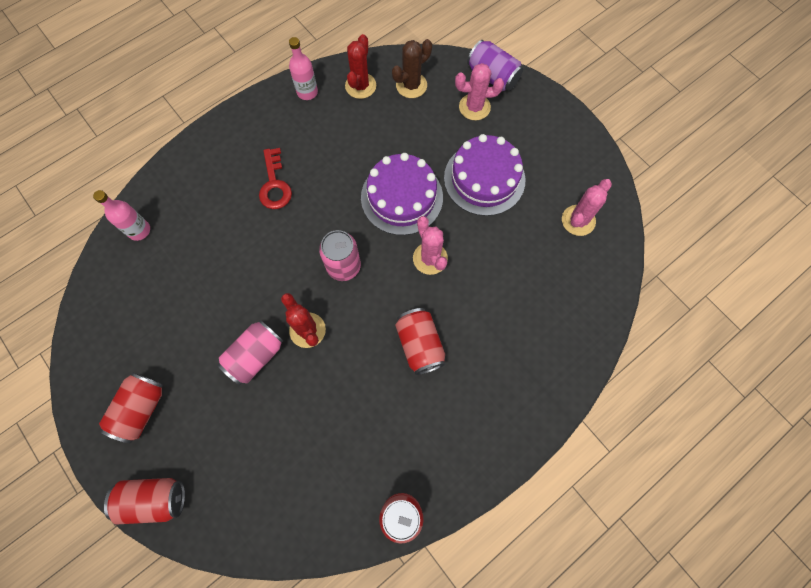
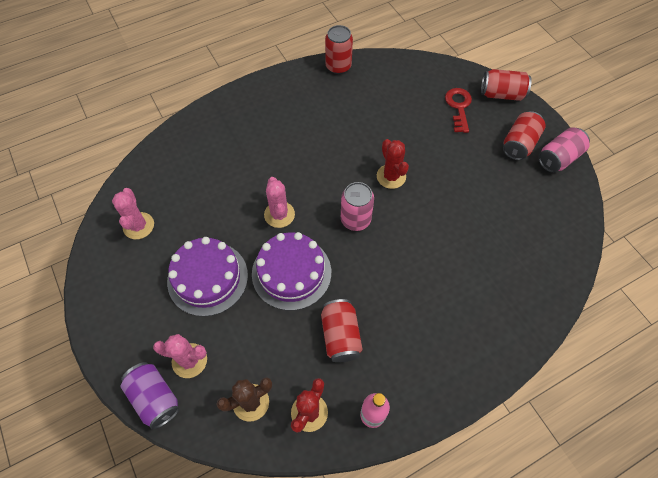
camera: 170 degrees left, 10 degrees down
pink bottle [93,190,150,241] -> none
pink can [217,320,283,385] -> pink can moved to [538,127,590,173]
red key [259,148,292,209] -> red key moved to [445,88,472,133]
red can [395,308,445,375] -> red can moved to [321,299,363,363]
pink cactus [562,179,612,236] -> pink cactus turned 60 degrees counterclockwise [112,188,154,239]

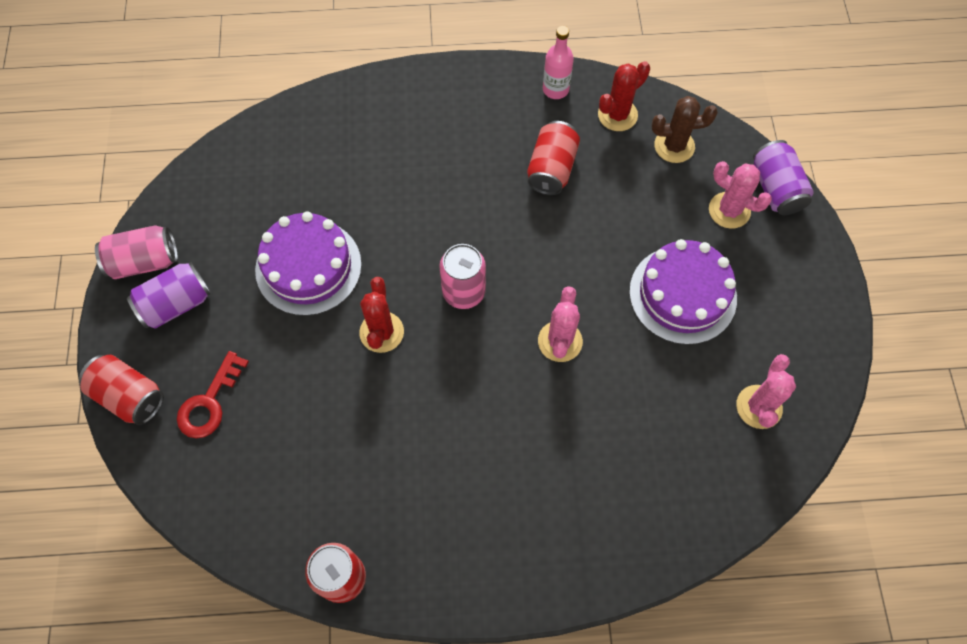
camera: 155 degrees left, 5 degrees up
purple cake [252,232,331,311] -> purple cake moved to [255,211,362,316]
red can [503,111,546,160] -> purple can [127,262,211,329]

